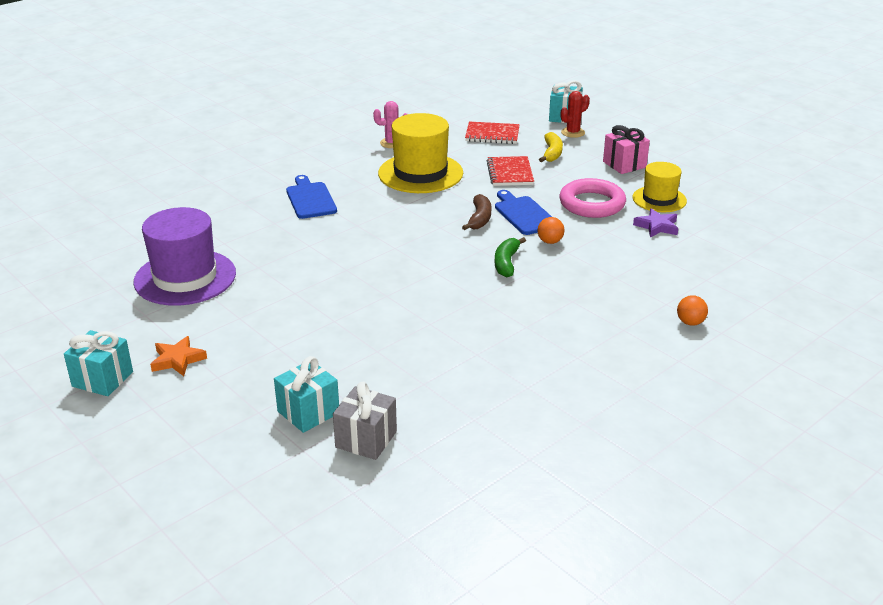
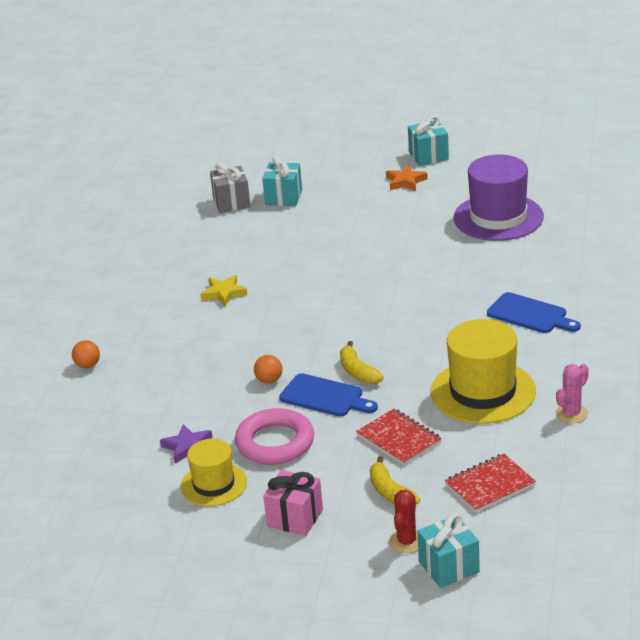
camera: 145 degrees right, 0 degrees up
brown banana [462,194,491,230] -> yellow banana [340,341,384,384]
green banana [495,237,526,277] -> none
none -> yellow star [201,275,247,307]

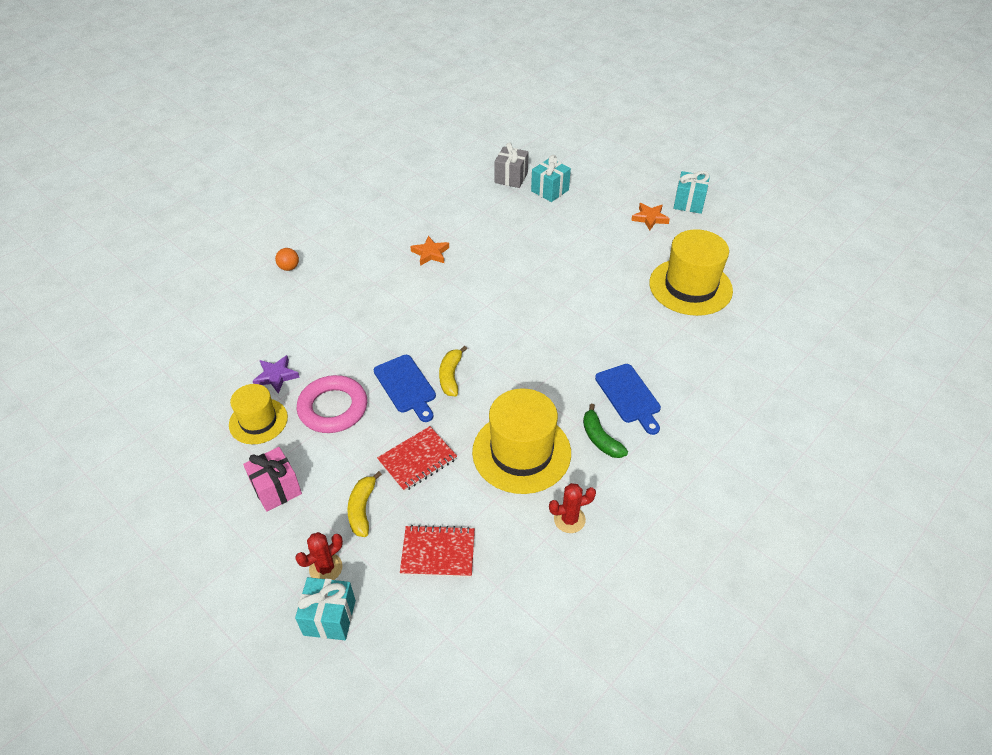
camera: 30 degrees right, 15 degrees up
yellow star [201,275,247,307] -> orange star [410,236,449,266]
orange ball [254,355,283,384] -> none
red notebook [356,409,442,465] -> red notebook turned 60 degrees clockwise [377,426,457,492]
purple hat [453,155,544,241] -> yellow hat [649,229,733,316]
pink cactus [556,364,589,423] -> red cactus [549,483,596,533]
none -> green banana [583,404,628,458]

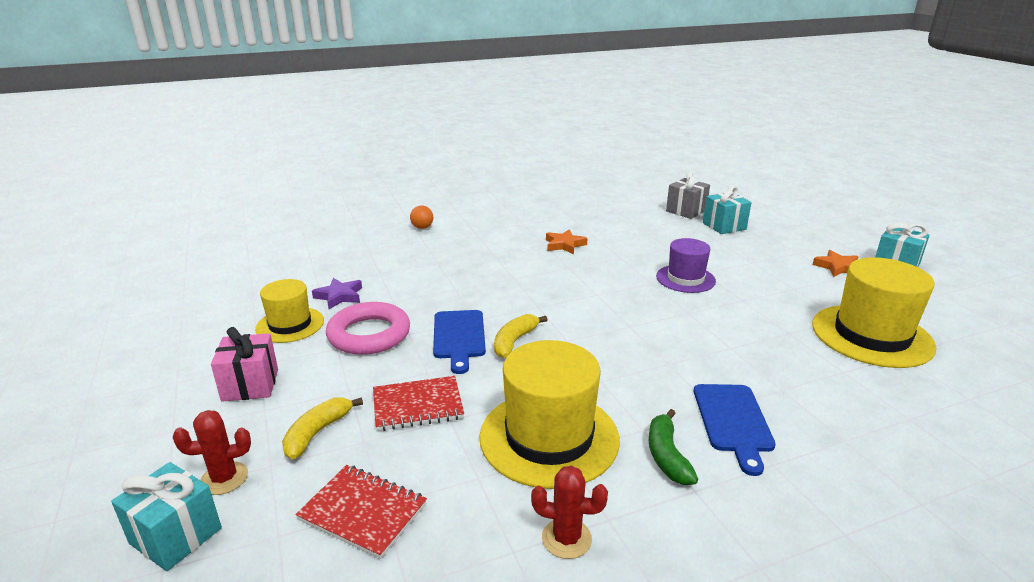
camera: 25 degrees right, 20 degrees down
none -> purple hat [656,238,716,293]

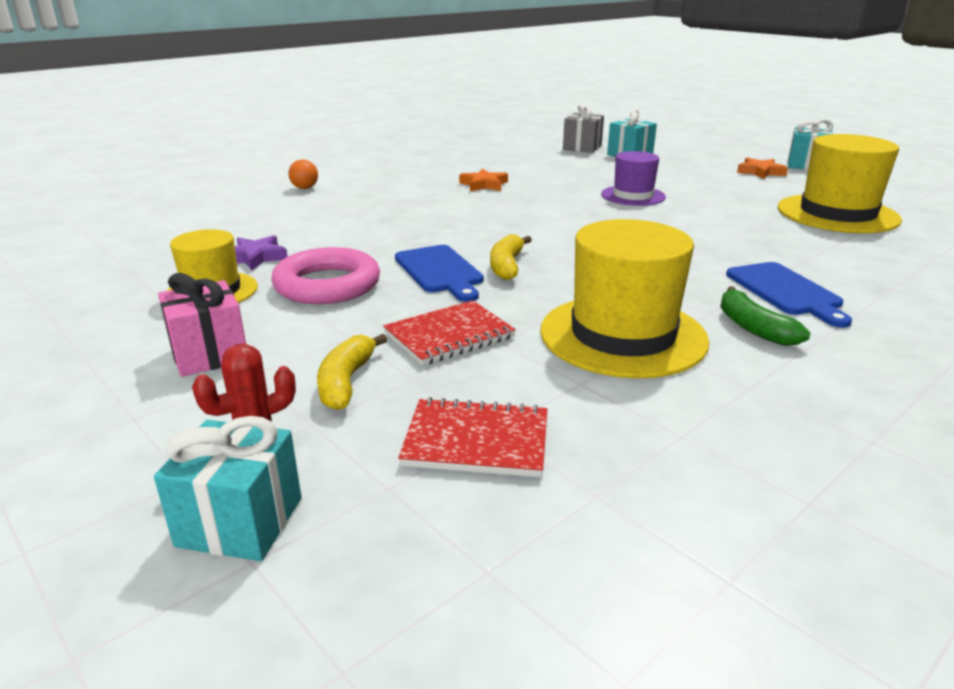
camera: 20 degrees left, 0 degrees up
red cactus [531,466,608,559] -> none

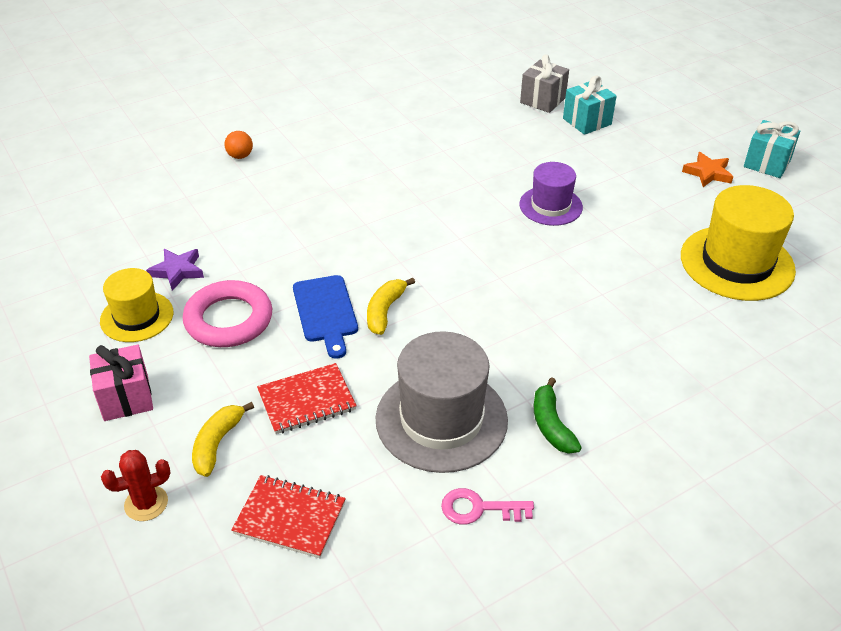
camera: 10 degrees right, 15 degrees up
turquoise gift [154,416,301,561] -> none
orange star [459,169,508,191] -> none
yellow hat [540,219,709,378] -> grey hat [376,331,508,473]
blue cutting board [726,262,852,328] -> none
none -> pink key [441,488,534,524]

